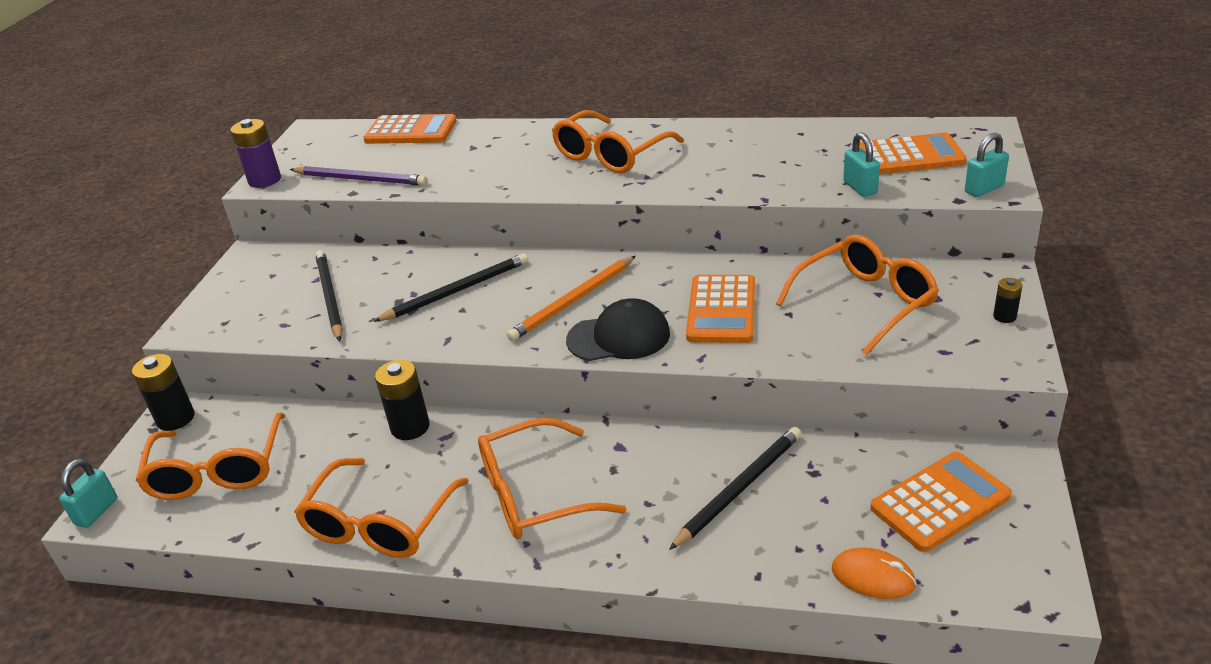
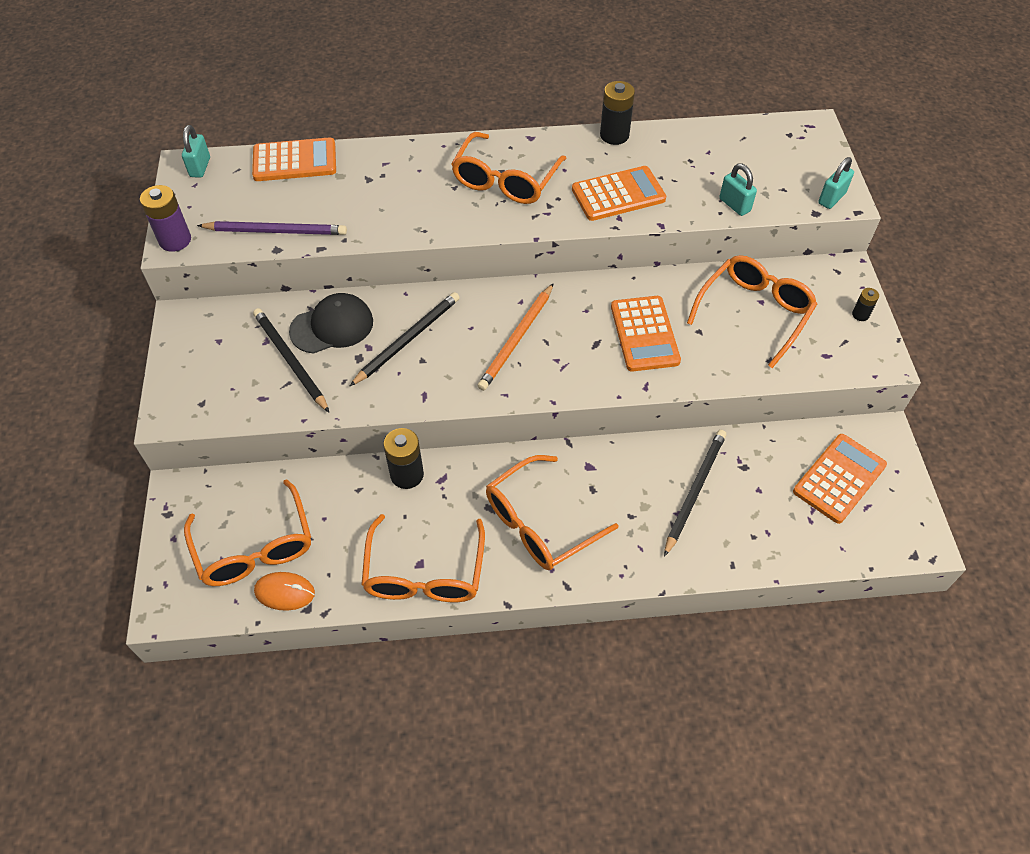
camera: 20 degrees left, 20 degrees up
turquoise padlock [59,459,117,528] -> turquoise padlock moved to [182,125,210,178]
black battery [132,354,195,431] -> black battery moved to [600,81,635,145]
black cap [566,298,670,361] -> black cap moved to [289,293,373,354]
orange mouse [832,548,916,599] -> orange mouse moved to [254,572,315,611]
orange calculator [859,133,967,174] -> orange calculator moved to [572,166,666,221]

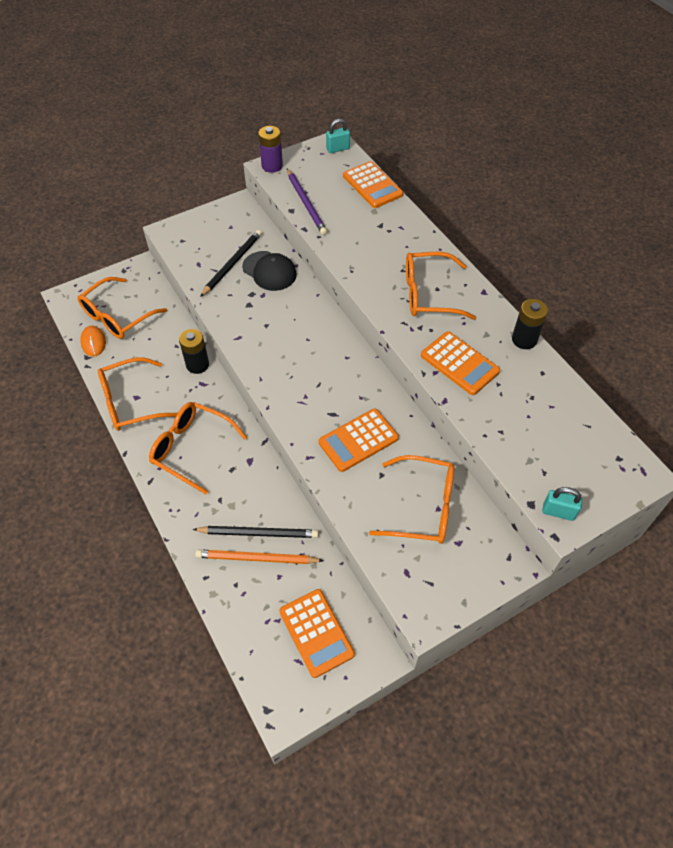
camera: 65 degrees right, 0 degrees up
black pencil [350,292,460,386] -> none
orange pencil [477,283,554,391] -> orange pencil moved to [195,550,324,564]
turquoise padlock [719,163,757,216] -> none
orange calculator [793,434,887,524] -> orange calculator turned 45 degrees clockwise [279,589,355,678]
black battery [852,288,879,321] -> none

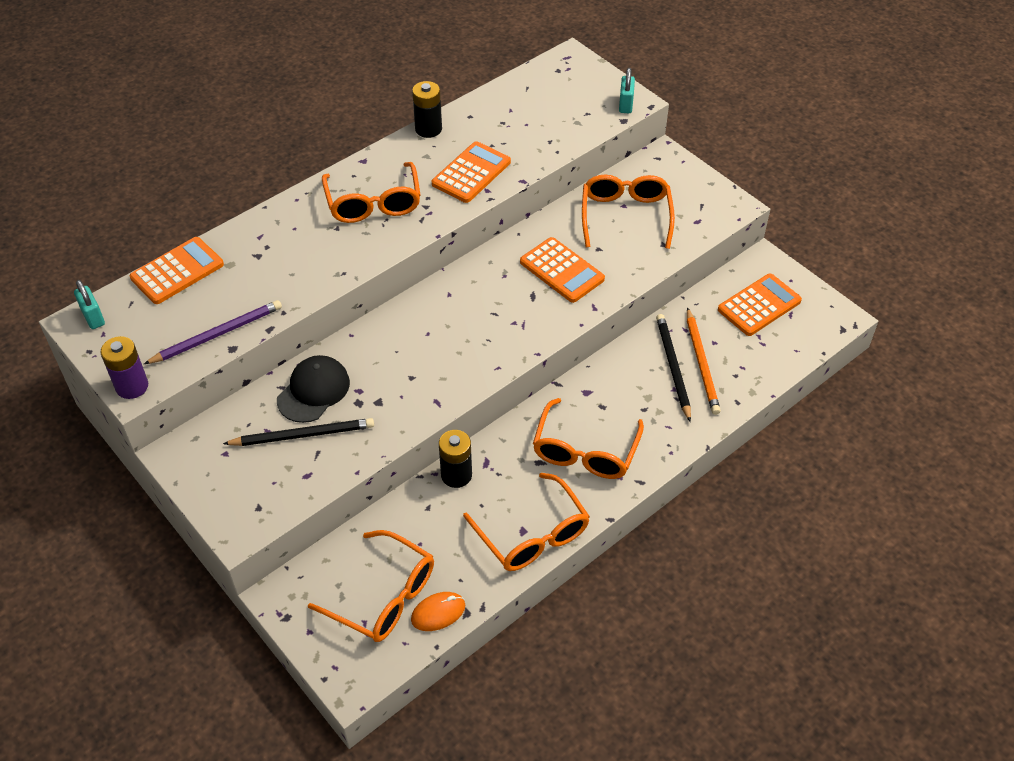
camera: 100 degrees left, 5 degrees down
black pencil [200,230,262,297] -> black pencil turned 150 degrees clockwise [223,418,374,446]

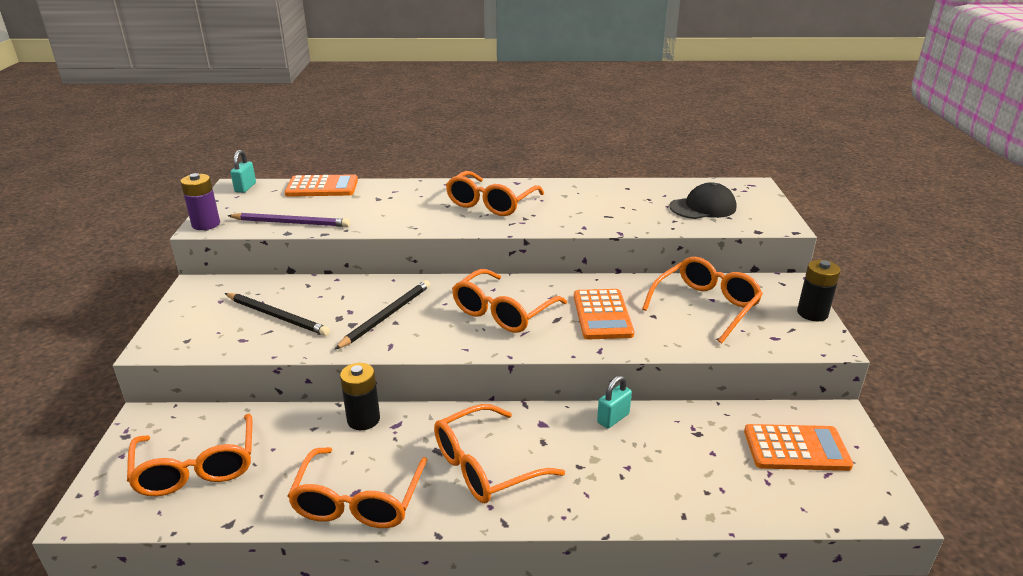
camera: 40 degrees right, 20 degrees down
black cap [277,355,350,423] -> black cap moved to [669,182,736,219]
orange mouse [411,592,465,631] -> none
black battery [412,81,442,138] -> black battery moved to [797,260,841,321]
orange calculator [432,141,511,203] -> none
turquoise padlock [619,68,635,113] -> turquoise padlock moved to [597,375,632,429]
black pencil [656,314,691,422] -> black pencil moved to [334,280,430,350]
orange pencil [687,307,721,415] -> none
none -> orange glasses [452,269,567,333]

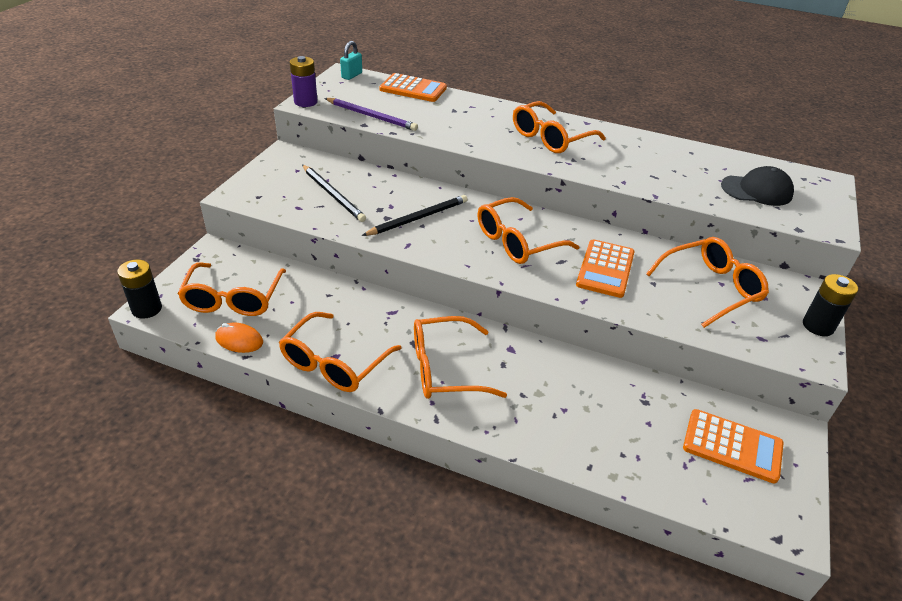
camera: 20 degrees right, 10 degrees up
black battery [340,363,380,430] -> black battery moved to [117,260,162,319]
turquoise padlock [597,375,632,429] -> none
none -> orange mouse [215,323,263,353]

